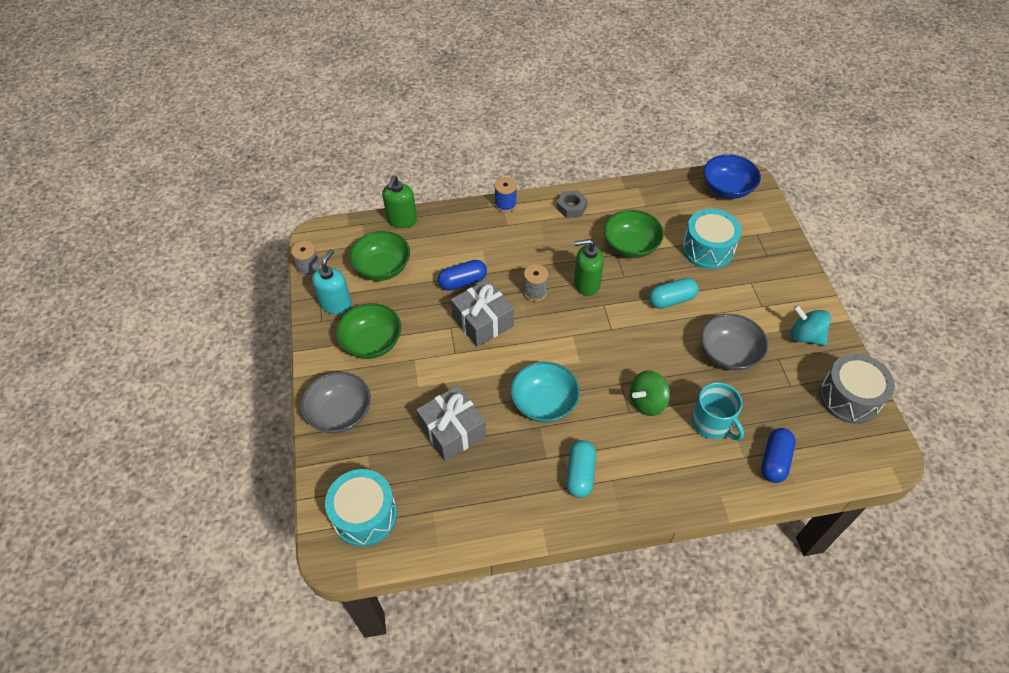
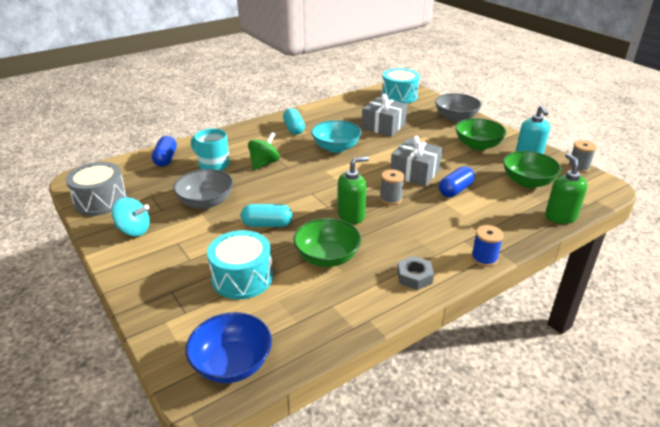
camera: 155 degrees right, 20 degrees down
turquoise capsule [649,278,699,309] -> turquoise capsule turned 45 degrees clockwise [241,204,293,227]

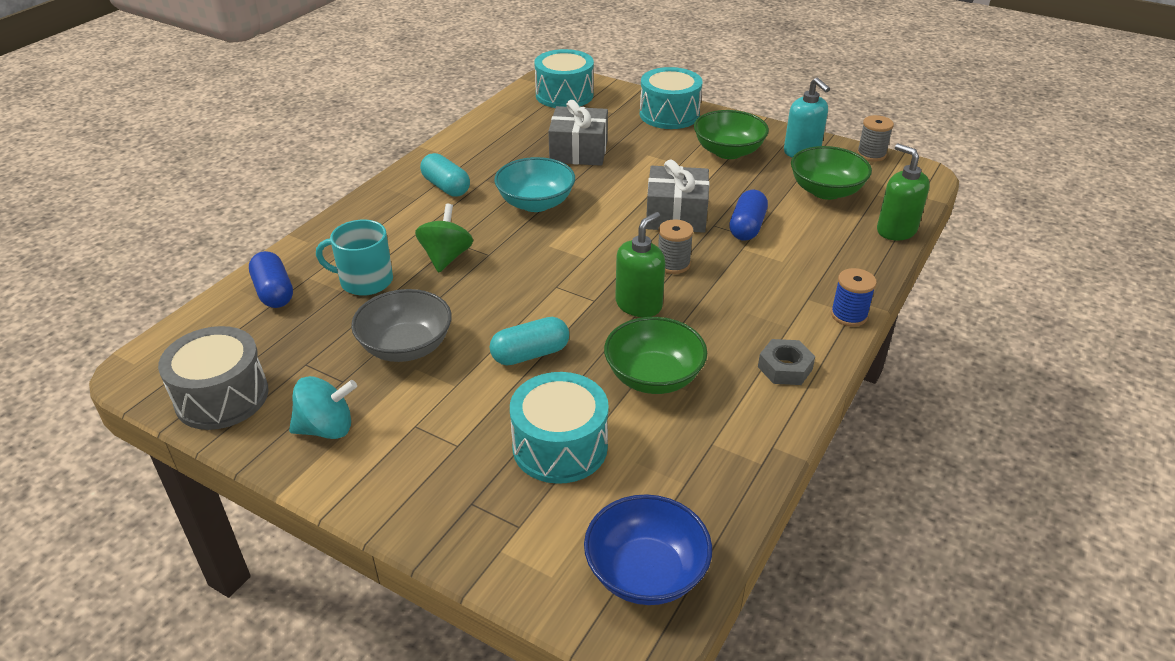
camera: 25 degrees left, 5 degrees up
grey bowl [435,93,482,122] -> turquoise drum [640,67,702,129]

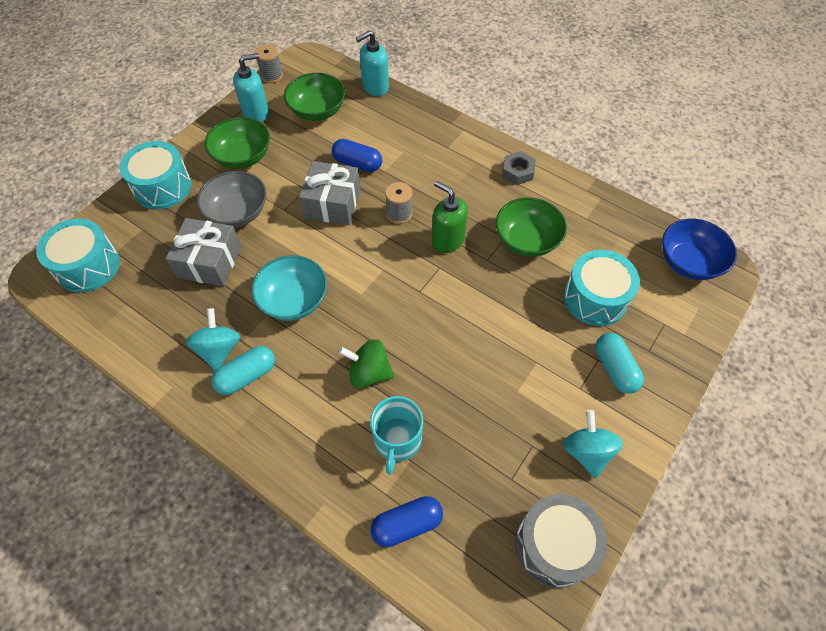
camera: 85 degrees left, 20 degrees up
grey bowl [351,289,452,362] -> grey bowl moved to [197,171,266,228]
turquoise capsule [490,317,569,365] -> turquoise capsule moved to [595,333,644,394]
blue spool [831,268,877,327] -> none
green soap dispenser [877,144,930,241] -> turquoise soap dispenser [356,31,389,96]
none -> turquoise spinning top [186,308,240,371]

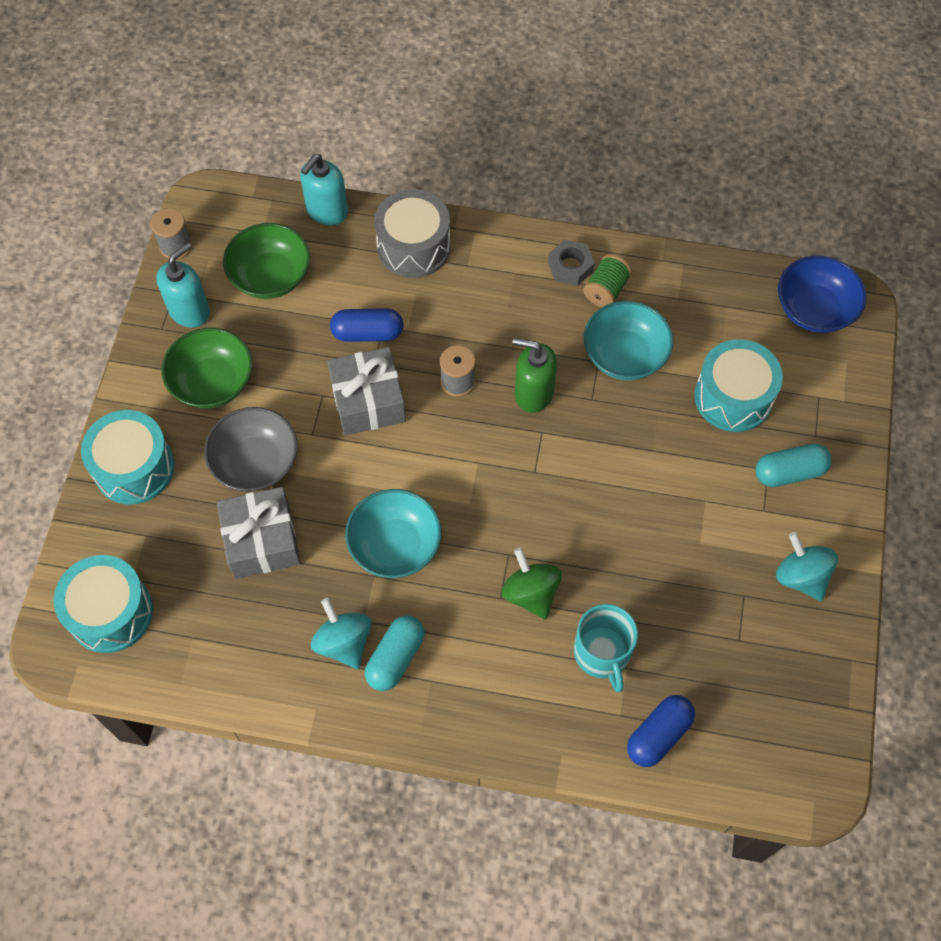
camera: 25 degrees left, 5 degrees up
green spinning top [339,339,394,388] -> green spinning top turned 75 degrees clockwise [501,547,562,620]
green bowl [496,197,567,257] -> turquoise bowl [584,301,673,380]
grey drum [515,494,607,588] -> grey drum moved to [374,189,451,278]
turquoise capsule [595,333,644,394] -> turquoise capsule turned 60 degrees counterclockwise [756,444,832,487]
none -> green spool [583,254,632,307]

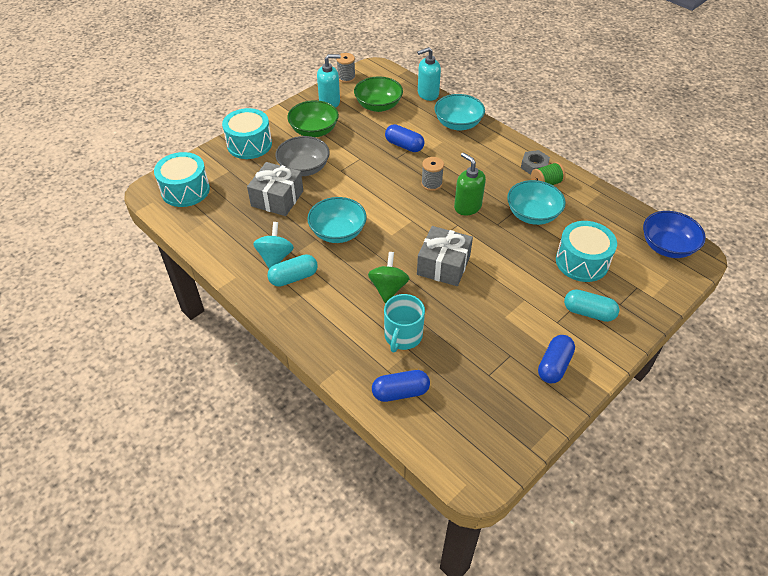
camera: 35 degrees right, 15 degrees down
grey gift [327,347,406,435] -> grey gift moved to [417,226,473,286]
grey drum [374,189,451,278] -> turquoise bowl [434,94,485,130]
turquoise spinning top [776,532,838,601] -> blue capsule [538,335,575,384]

